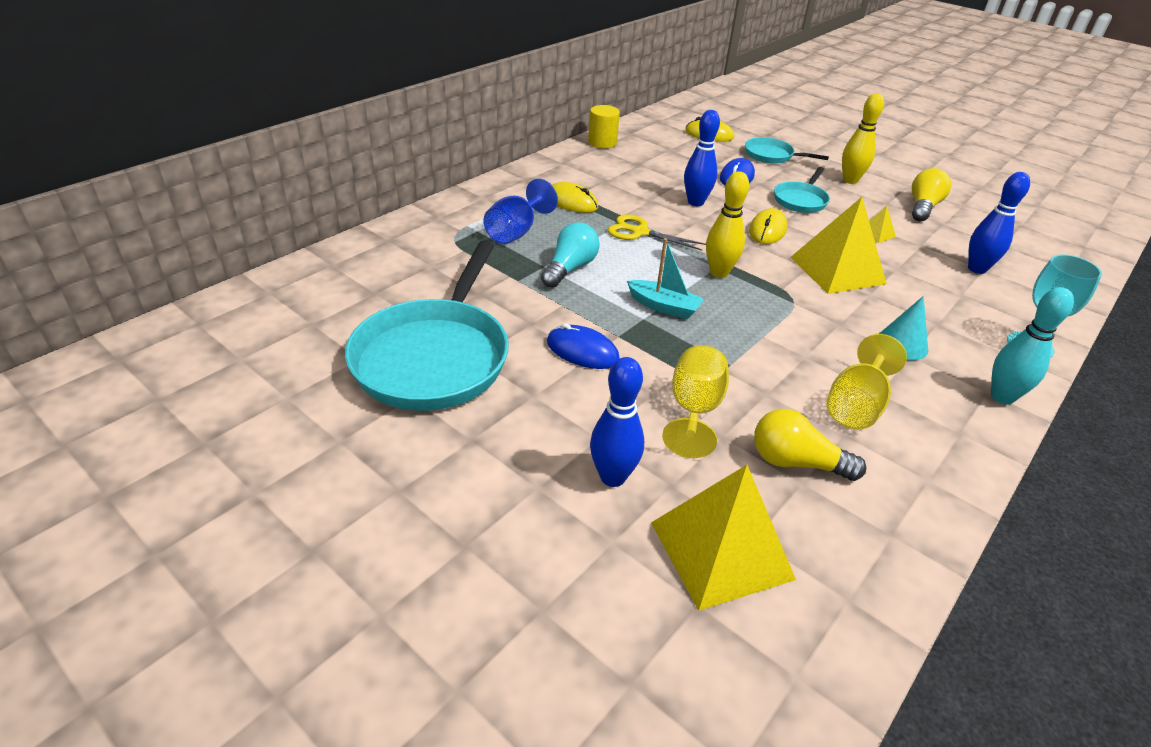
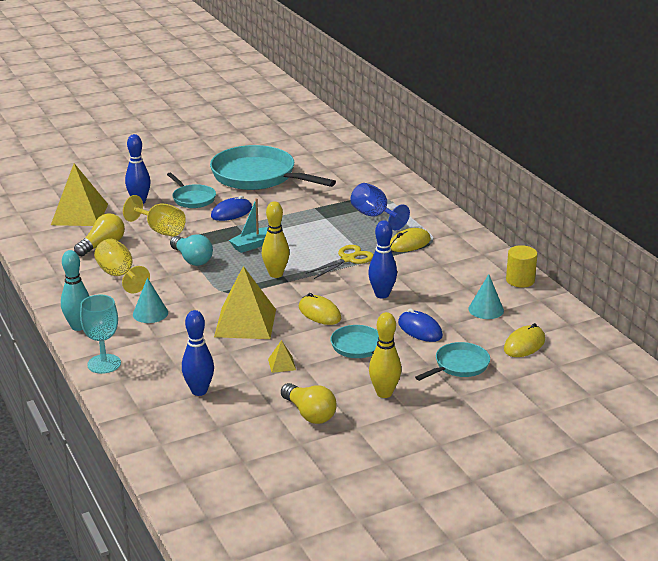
camera: 115 degrees right, 10 degrees down
turquoise light bulb [541,222,600,288] -> turquoise light bulb moved to [170,234,213,266]
none -> turquoise pan [167,173,216,208]
none -> turquoise cone [469,274,504,319]

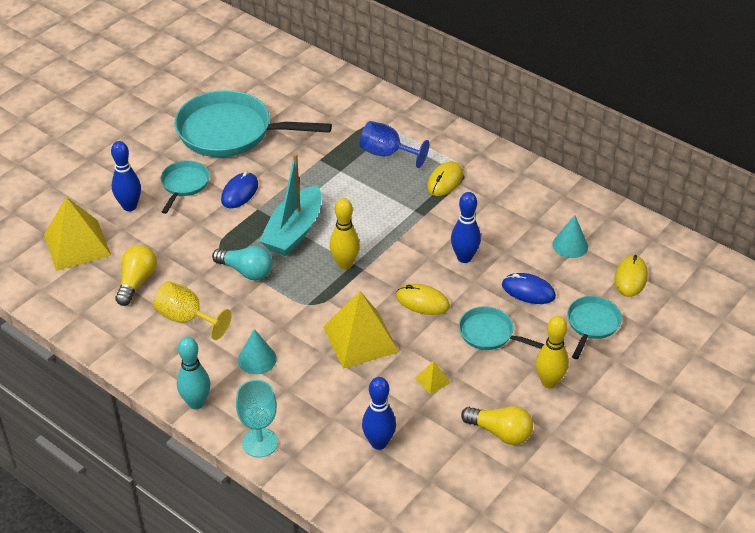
camera: 25 degrees left, 15 degrees up
yellow goblet [123,195,186,236] -> none
turquoise pan [167,173,216,208] -> turquoise pan turned 105 degrees counterclockwise [161,160,210,214]
turquoise boat [229,198,268,253] -> turquoise boat [259,154,322,256], size x1.68
yellow scissors [306,245,373,279] -> none
yellow cylinder [506,245,537,288] -> none

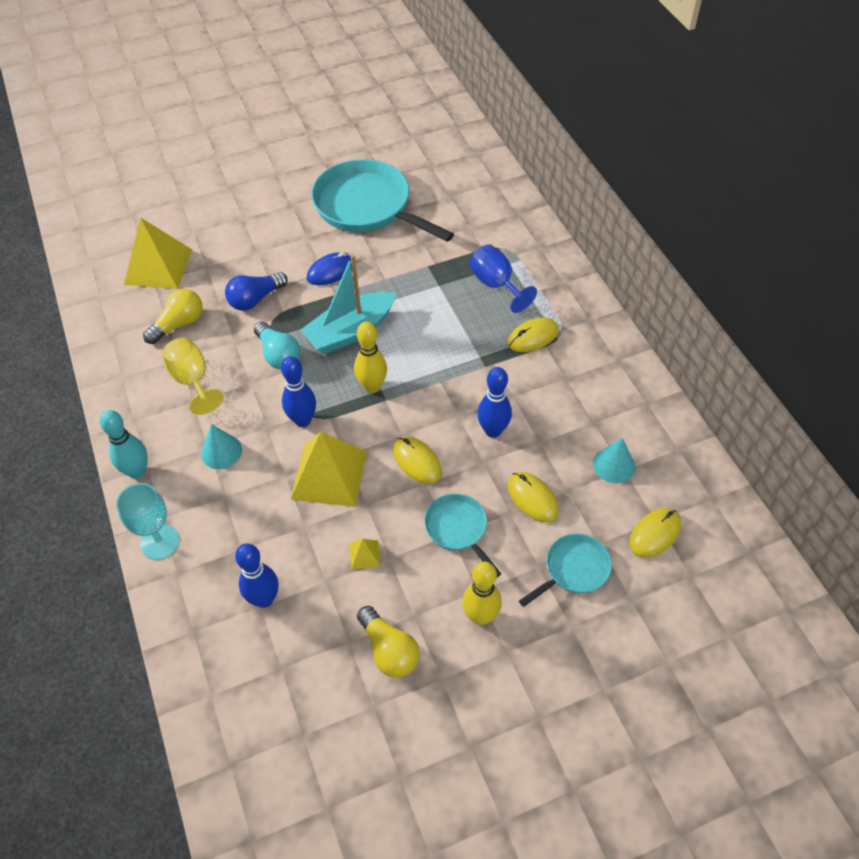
camera: 30 degrees right, 10 degrees up
blue bowling pin [111,141,141,211] -> blue bowling pin moved to [281,356,316,427]
turquoise pan [161,160,210,214] -> none
blue mouse [502,273,556,304] -> yellow mouse [508,472,559,523]
none -> blue light bulb [225,272,288,311]

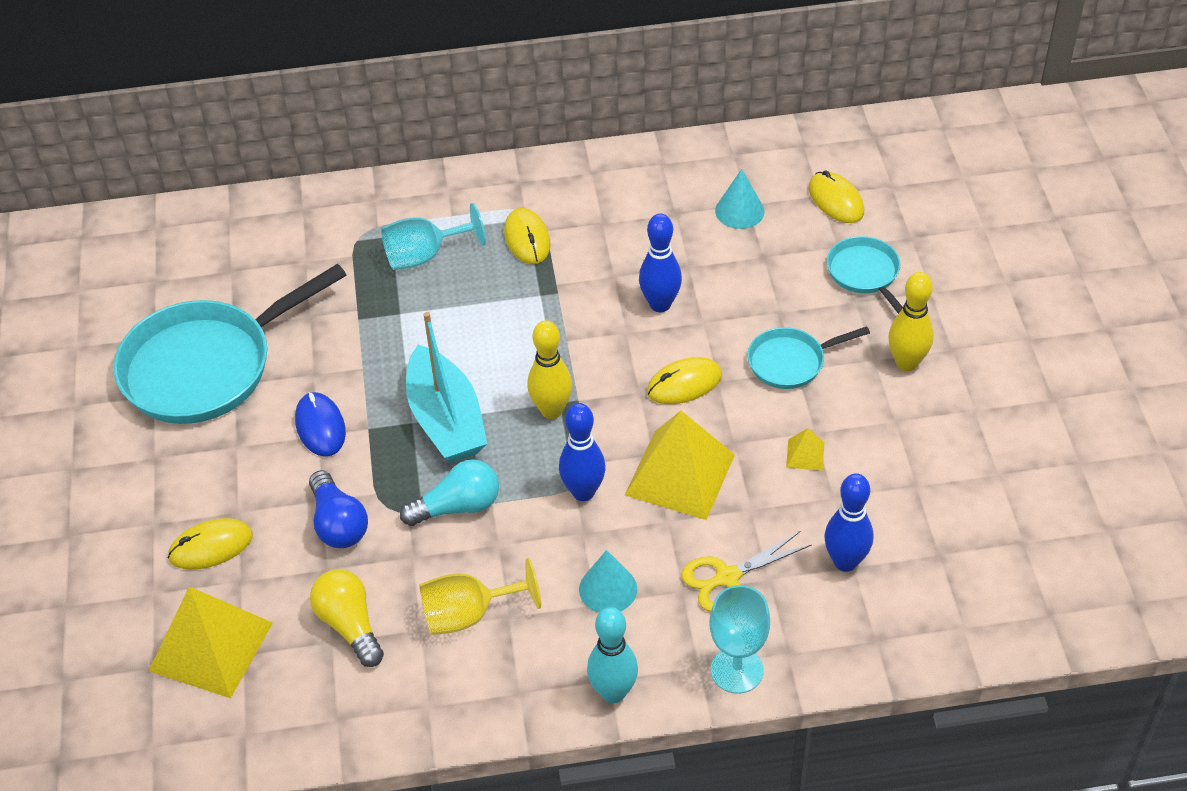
camera: 75 degrees left, 5 degrees down
yellow light bulb [357,606,419,678] -> none
blue goblet [469,244,537,313] -> turquoise goblet [381,203,486,270]
yellow mouse [508,472,559,523] -> yellow mouse moved to [168,518,253,569]
none -> yellow scissors [681,531,812,612]

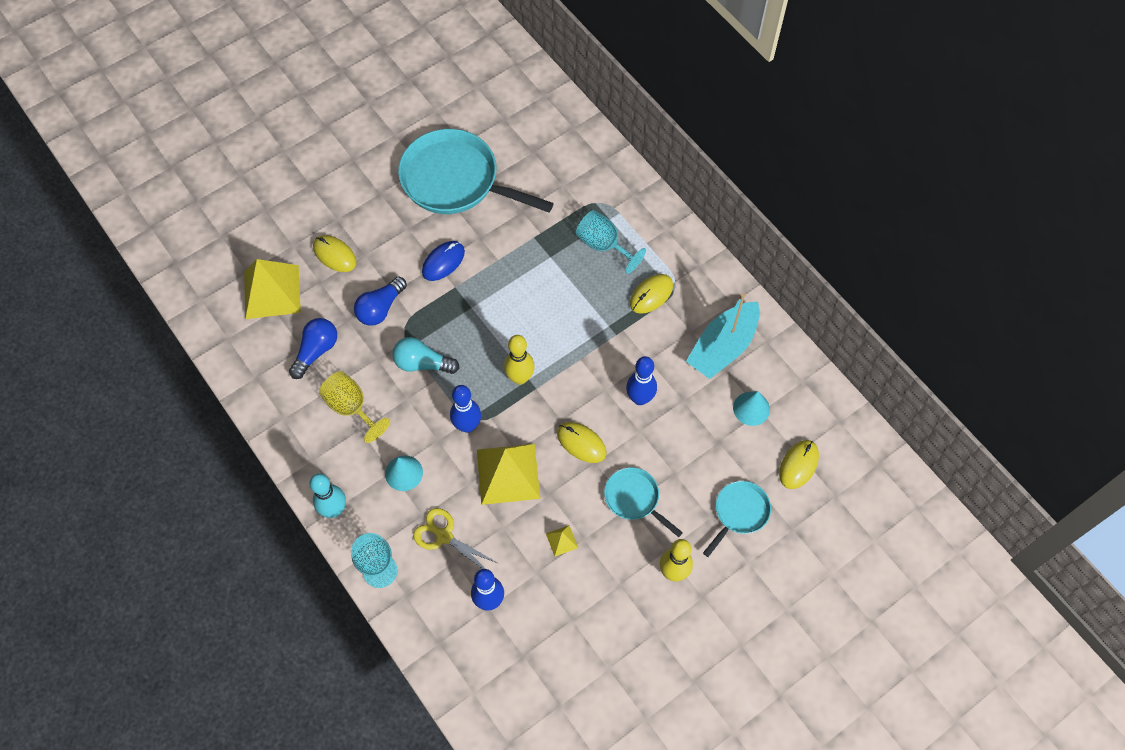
camera: 60 degrees right, 15 degrees up
yellow light bulb [310,569,384,667] -> blue light bulb [289,318,337,379]
turquoise light bulb [400,459,499,526] -> turquoise light bulb turned 150 degrees clockwise [392,337,460,374]
turquoise boat [406,312,488,463] -> turquoise boat moved to [686,293,760,379]

